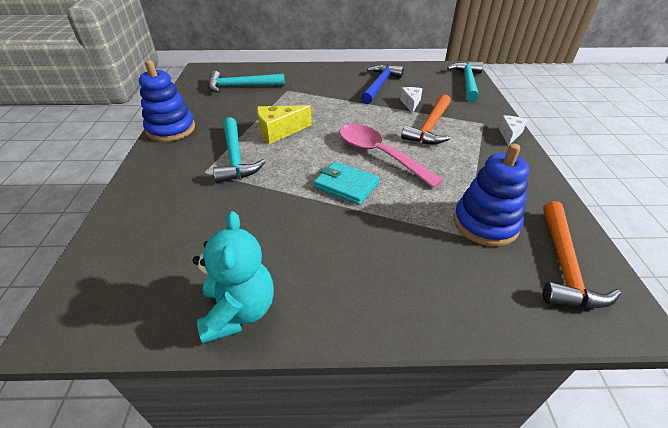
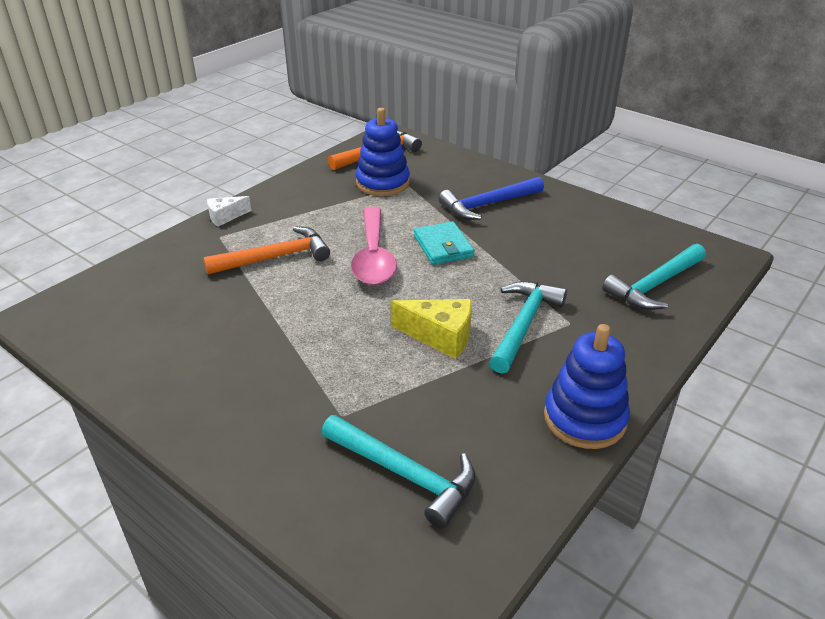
camera: 140 degrees left, 5 degrees down
turquoise teddy bear [192,211,274,344] -> none
blue hammer [361,65,404,104] -> blue hammer moved to [438,177,544,220]
white cheese [400,87,423,113] -> none
turquoise hammer [447,62,484,102] -> turquoise hammer moved to [603,244,706,310]

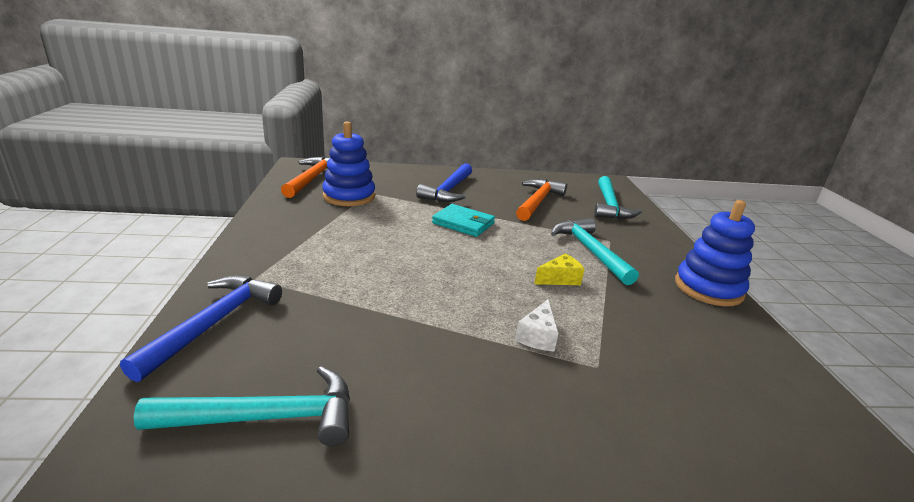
camera: 45 degrees left, 10 degrees down
orange hammer [203,227,330,274] -> orange hammer moved to [516,179,567,221]
white cheese [207,196,251,226] -> white cheese moved to [515,299,559,352]
turquoise hammer [321,415,475,529] -> turquoise hammer moved to [133,366,350,446]
pink spoon [351,207,397,285] -> none
yellow cheese [391,299,472,359] -> yellow cheese [534,253,585,285], size x0.64
none -> blue hammer [120,276,282,382]

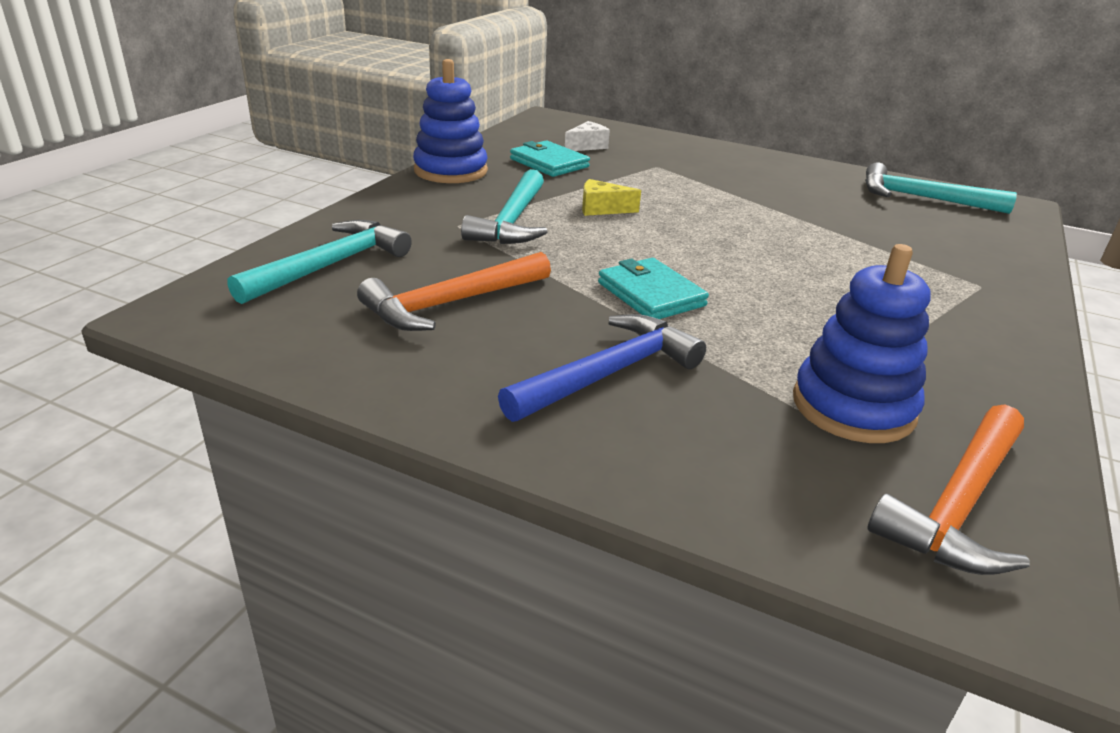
camera: 150 degrees left, 5 degrees up
blue hammer [120,276,282,382] -> none
white cheese [515,299,559,352] -> white cheese moved to [565,121,610,151]
none -> turquoise wallet [510,140,590,177]

